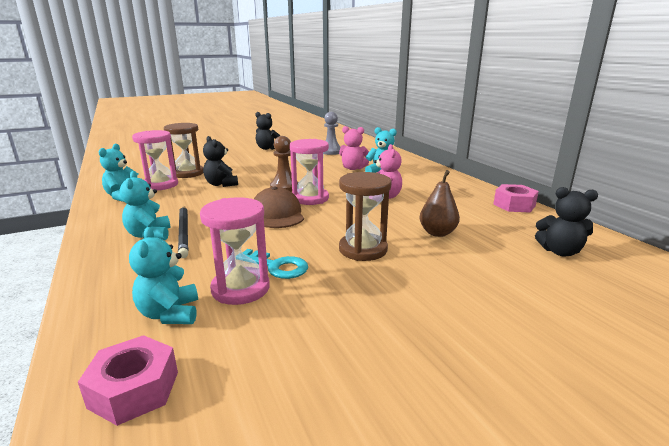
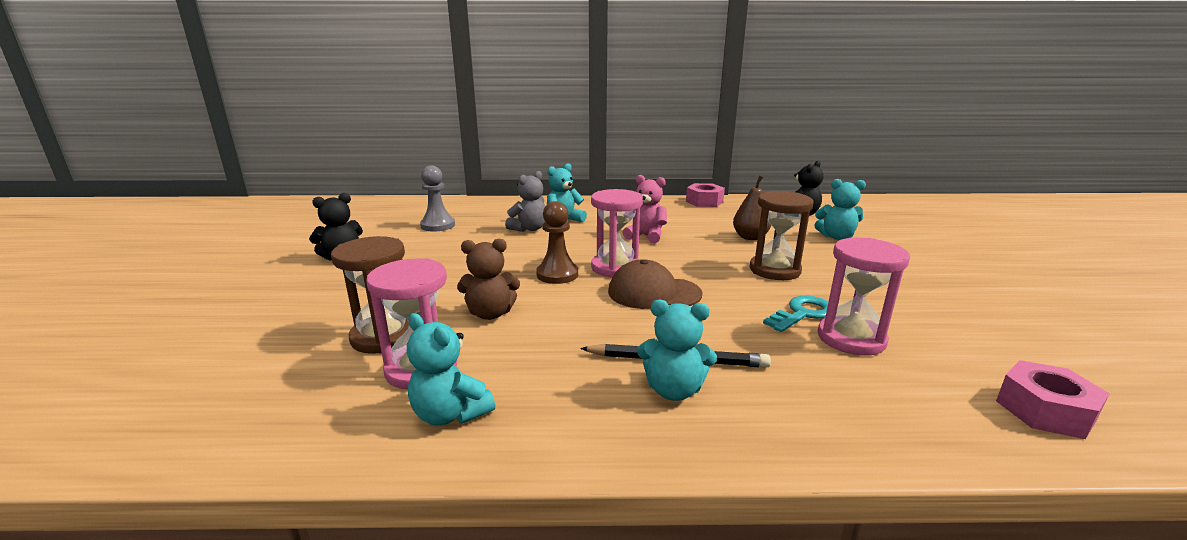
camera: 65 degrees left, 0 degrees up
turquoise teddy bear [129,227,198,324] -> turquoise teddy bear moved to [814,179,866,240]
black teddy bear [203,136,238,187] -> brown teddy bear [457,239,520,320]
pink teddy bear [339,126,369,170] -> grey teddy bear [505,171,545,232]

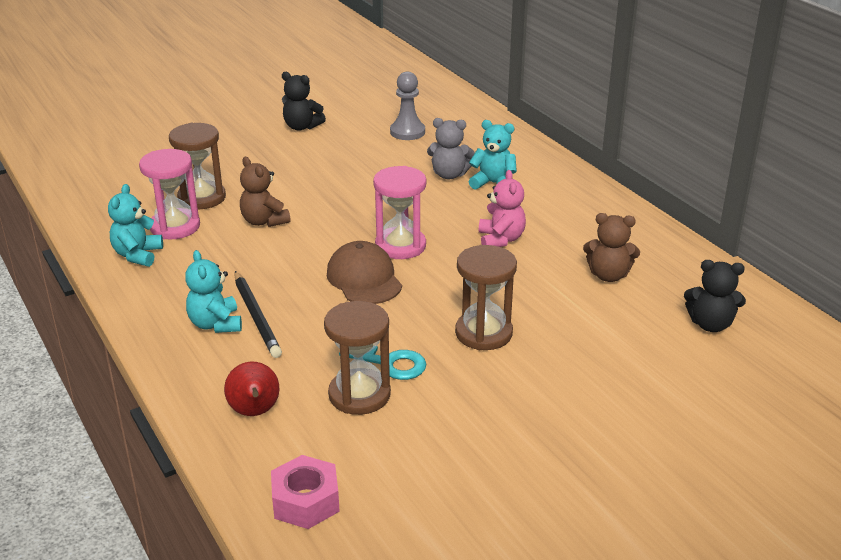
camera: 60 degrees right, 10 degrees up
brown pawn [536,201,578,284] -> none
pink nut [686,183,725,207] -> none
brown pear [733,176,771,240] -> none
turquoise teddy bear [814,179,866,240] -> none
pink hourglass [818,238,910,356] -> brown hourglass [324,301,391,415]
none -> red pear [224,362,279,416]
none -> brown teddy bear [583,213,640,282]

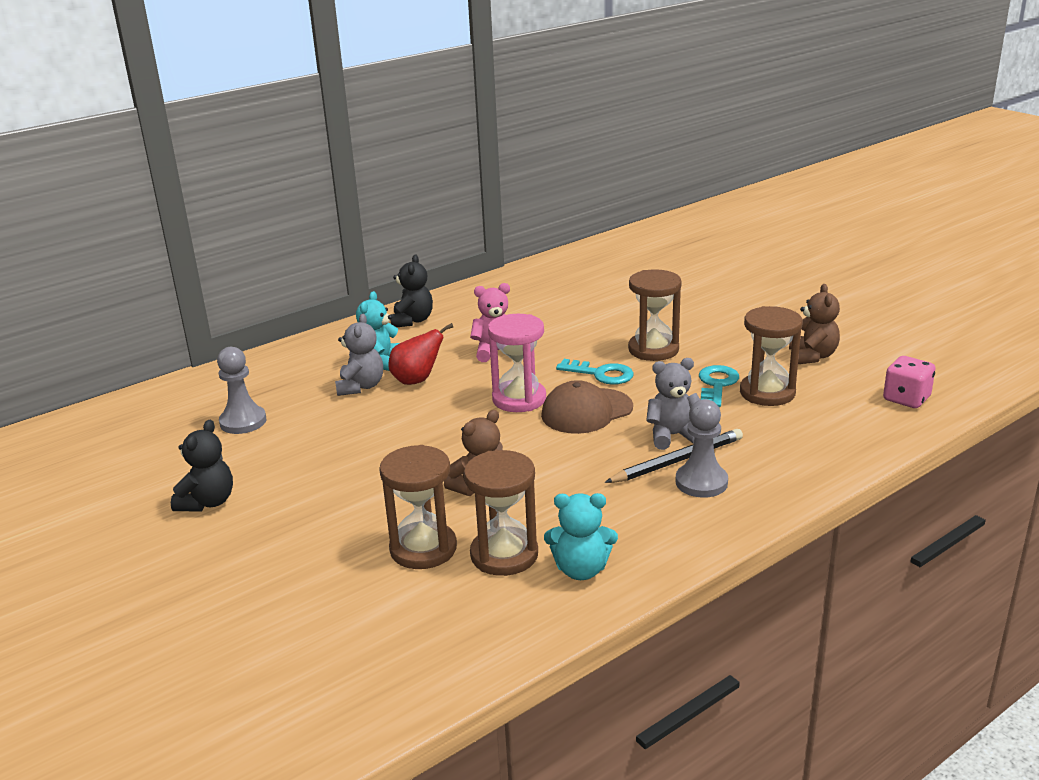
camera: 95 degrees left, 5 degrees down
pink hourglass [139,149,200,240] -> brown hourglass [464,450,538,576]
turquoise teddy bear [185,250,242,333] -> grey pawn [675,399,728,498]
red pear [224,362,279,416] -> red pear moved to [388,323,453,385]
pink nut [271,455,340,529] -> pink dice [883,356,936,408]
brown teddy bear [583,213,640,282] -> brown teddy bear moved to [789,284,840,364]
black teddy bear [684,260,746,332] -> black teddy bear moved to [390,255,433,327]
none -> turquoise key [556,359,634,385]
none -> grey teddy bear [646,358,700,450]

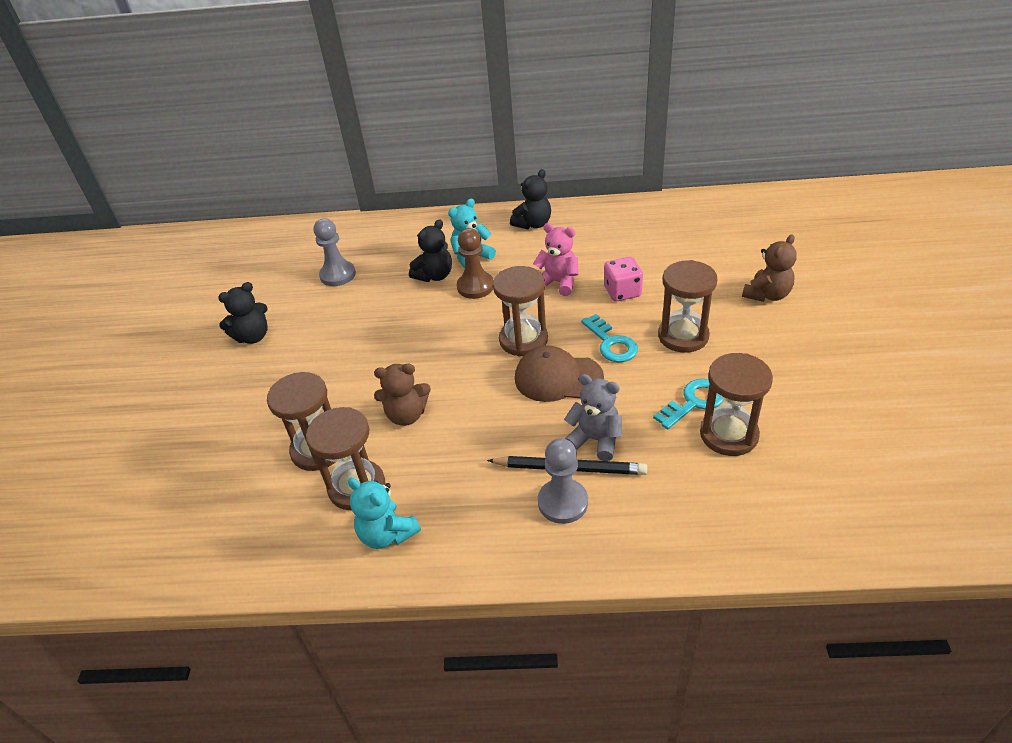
camera: 40 degrees right, 15 degrees up
grey teddy bear [335,314,383,396] -> black teddy bear [409,219,452,282]
red pear [388,323,453,385] -> brown pawn [457,228,493,299]
pink hourglass [488,314,546,412] -> brown hourglass [493,266,548,357]
brown teddy bear [789,284,840,364] -> brown teddy bear moved to [742,234,797,302]
pink dice [883,356,936,408] -> pink dice moved to [604,257,643,301]

